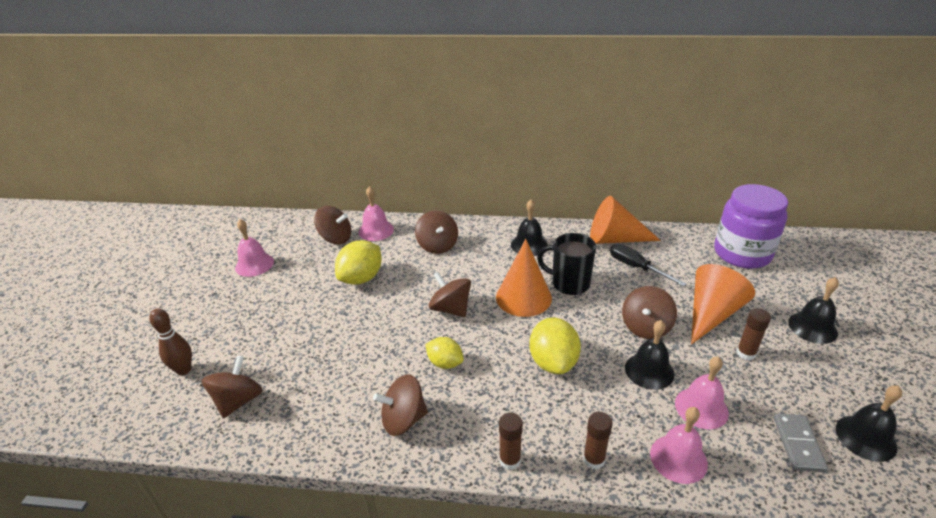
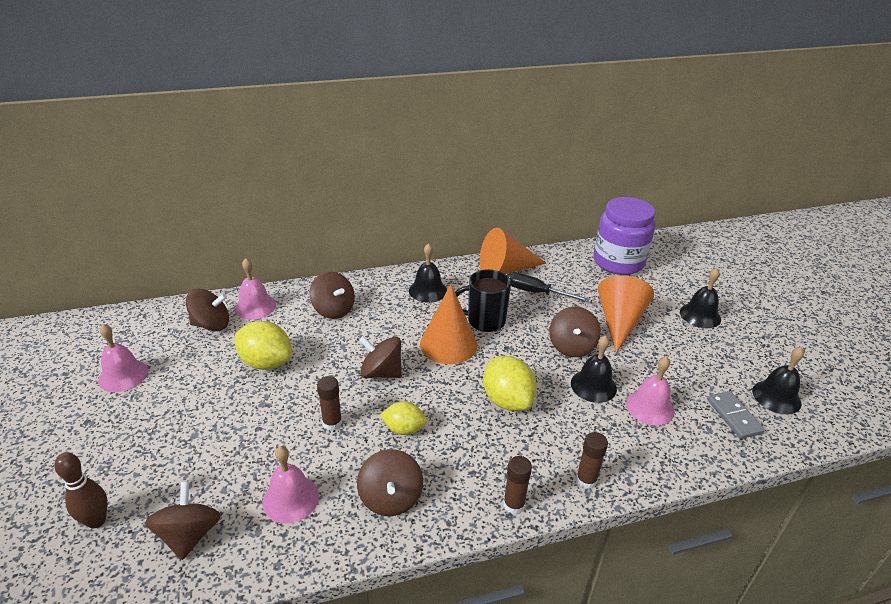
camera: 25 degrees left, 0 degrees up
yellow lemon [335,240,382,285] -> yellow lemon turned 75 degrees counterclockwise [235,321,292,370]
brown spinning top [373,374,428,436] -> brown spinning top turned 60 degrees counterclockwise [357,449,423,516]
pink bell [650,407,708,484] -> pink bell moved to [263,446,319,524]
brown glue stick [736,308,771,360] -> brown glue stick moved to [317,376,342,430]

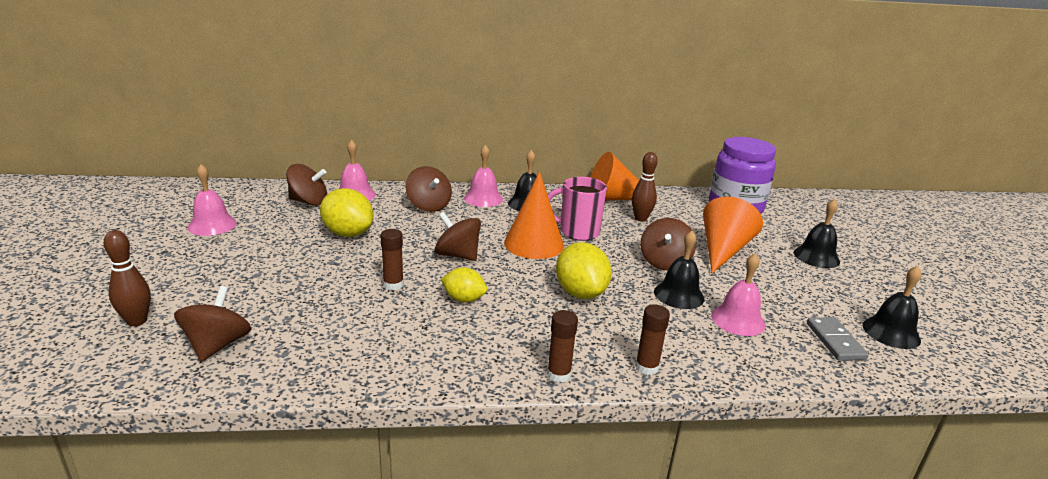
camera: 10 degrees right, 10 degrees down
pink bell [263,446,319,524] -> pink bell moved to [464,145,503,207]
brown spinning top [357,449,423,516] -> none
black mug [455,269,511,332] -> pink mug [548,177,607,241]
black screwdriver [510,273,589,302] -> brown bowling pin [632,152,658,222]

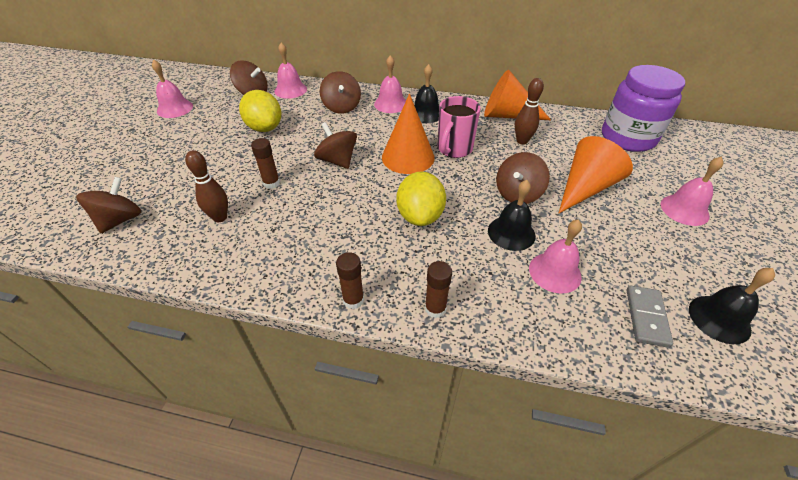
camera: 20 degrees right, 20 degrees up
brown bowling pin [104,230,151,326] -> brown bowling pin moved to [185,150,228,222]
yellow lemon [441,267,487,303] -> none
pink mug [548,177,607,241] -> pink mug turned 90 degrees counterclockwise [437,96,481,158]
black bell [794,199,840,268] -> pink bell [661,156,723,226]

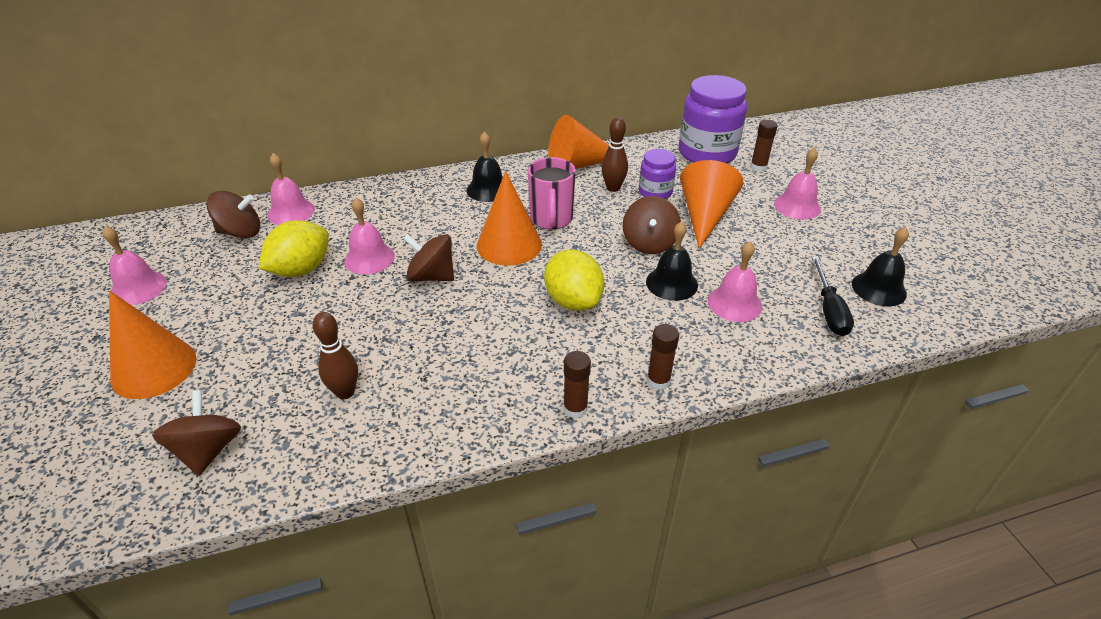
camera: 30 degrees left, 5 degrees down
yellow lemon [239,90,281,132] -> yellow lemon turned 75 degrees counterclockwise [258,220,329,277]
brown glue stick [251,138,280,189] -> brown glue stick moved to [750,120,778,172]
brown spinning top [320,71,361,114] -> none
pink bell [374,55,406,113] -> pink bell moved to [344,198,395,274]
grey domino [627,285,673,348] -> black screwdriver [812,256,854,336]
none -> orange cone [109,291,197,399]
none -> purple jar [639,149,676,199]

